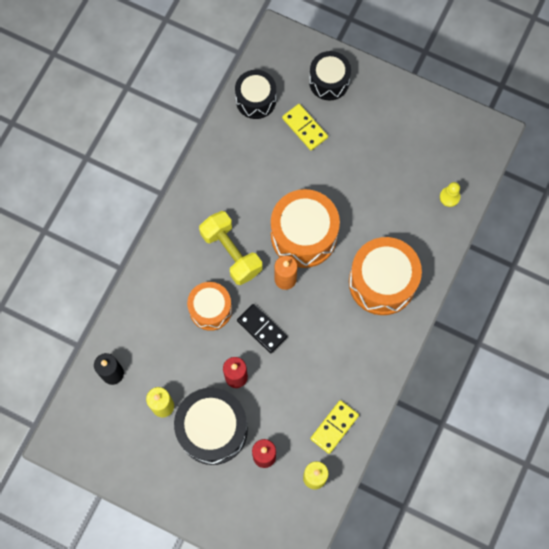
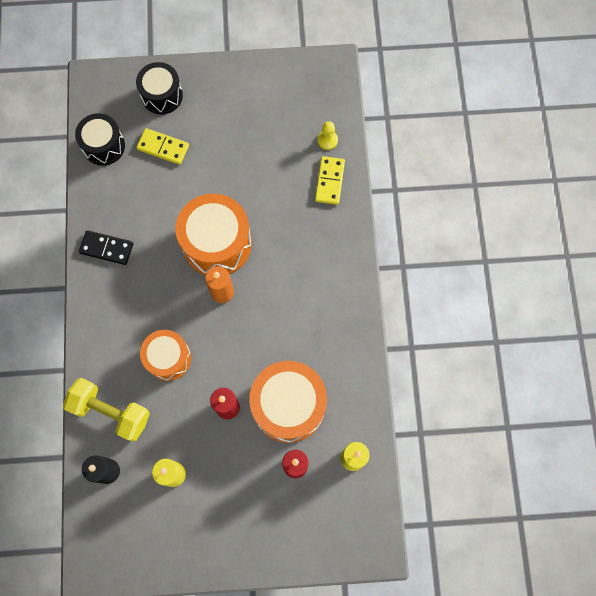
camera: 30 degrees left, 0 degrees up
black drum [174,388,248,465] -> none
yellow dumbbell [199,211,262,285] -> yellow dumbbell moved to [63,378,150,442]
black domino [237,304,287,353] -> black domino moved to [79,230,133,265]
yellow domino [310,400,359,454] -> yellow domino moved to [315,156,345,205]
orange drum [349,237,422,315] -> orange drum moved to [249,361,327,443]

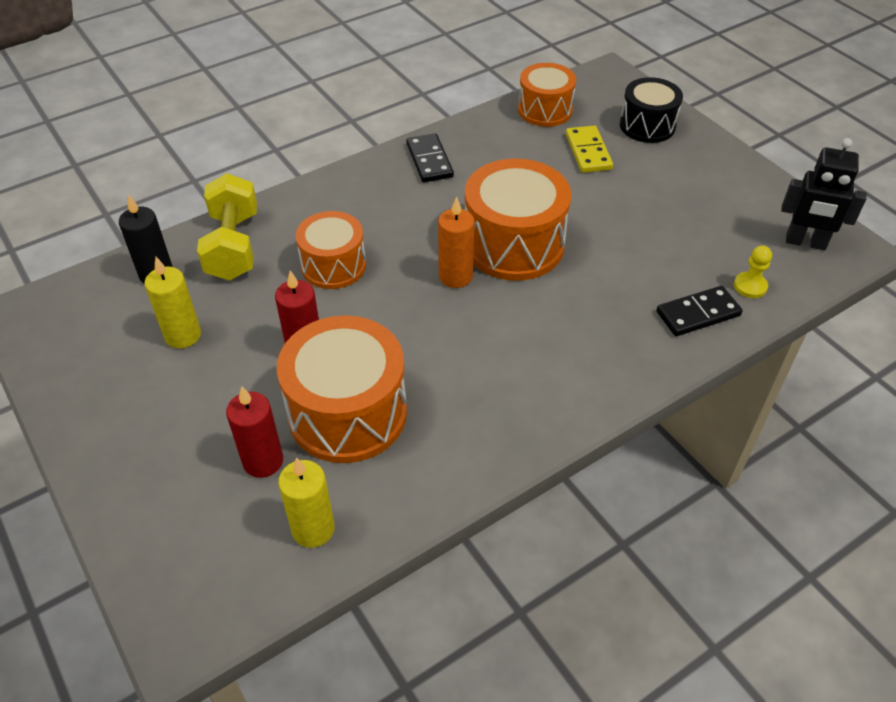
camera: 60 degrees right, 25 degrees down
black drum [75,113,125,166] -> orange drum [518,63,576,127]
yellow domino [315,156,345,205] -> black domino [656,286,743,336]
none -> black robot [781,138,867,250]

